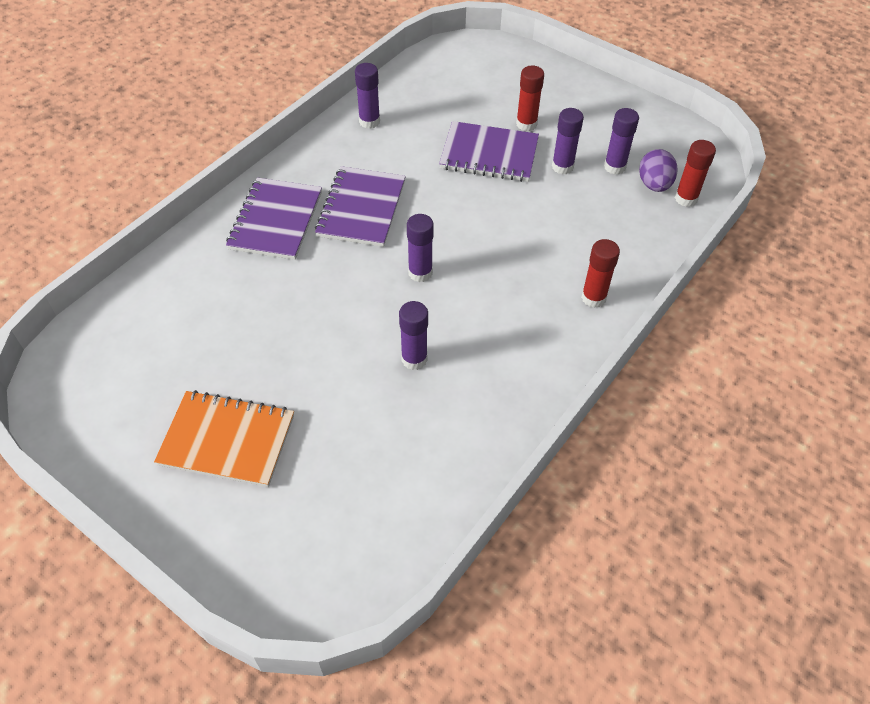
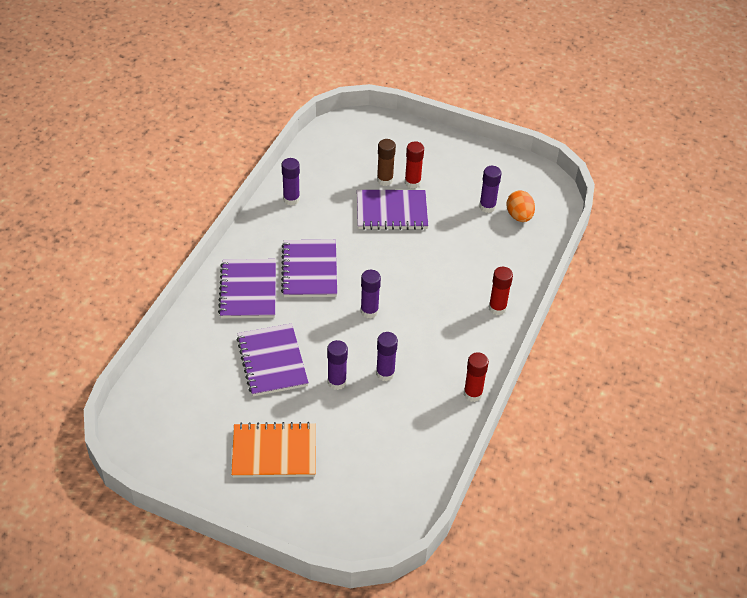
camera: 15 degrees left, 5 degrees down
purple glue stick [552,108,584,175] -> purple glue stick moved to [327,340,348,390]
purple egg [639,149,678,192] -> orange egg [507,190,535,222]
red glue stick [675,140,716,207] -> red glue stick moved to [464,352,489,402]
none -> purple notebook [237,323,309,396]
none -> brown glue stick [377,139,396,186]

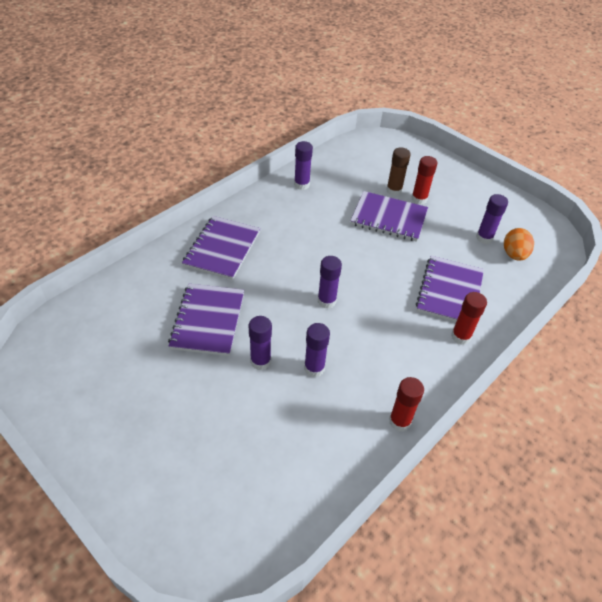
camera: 20 degrees right, 0 degrees up
orange notebook [231,422,316,478] -> none
purple notebook [281,240,337,297] -> purple notebook moved to [416,256,484,322]

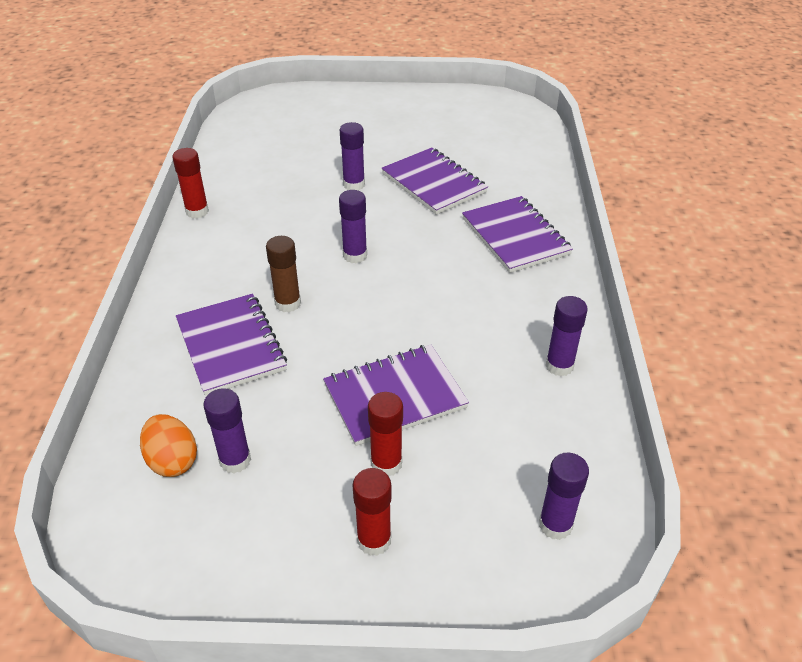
camera: 140 degrees right, 5 degrees down
purple glue stick [304,323,330,377] -> purple glue stick moved to [539,453,589,540]
brown glue stick [386,148,411,196] -> brown glue stick moved to [266,236,301,312]
red glue stick [451,292,487,345] -> red glue stick moved to [353,468,392,556]

